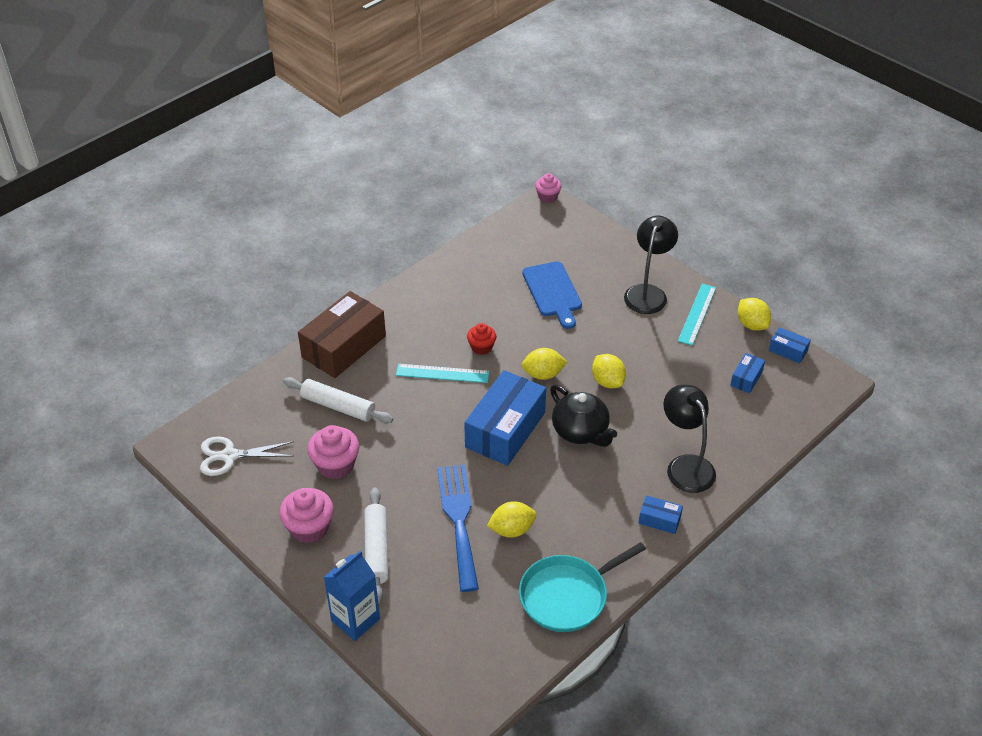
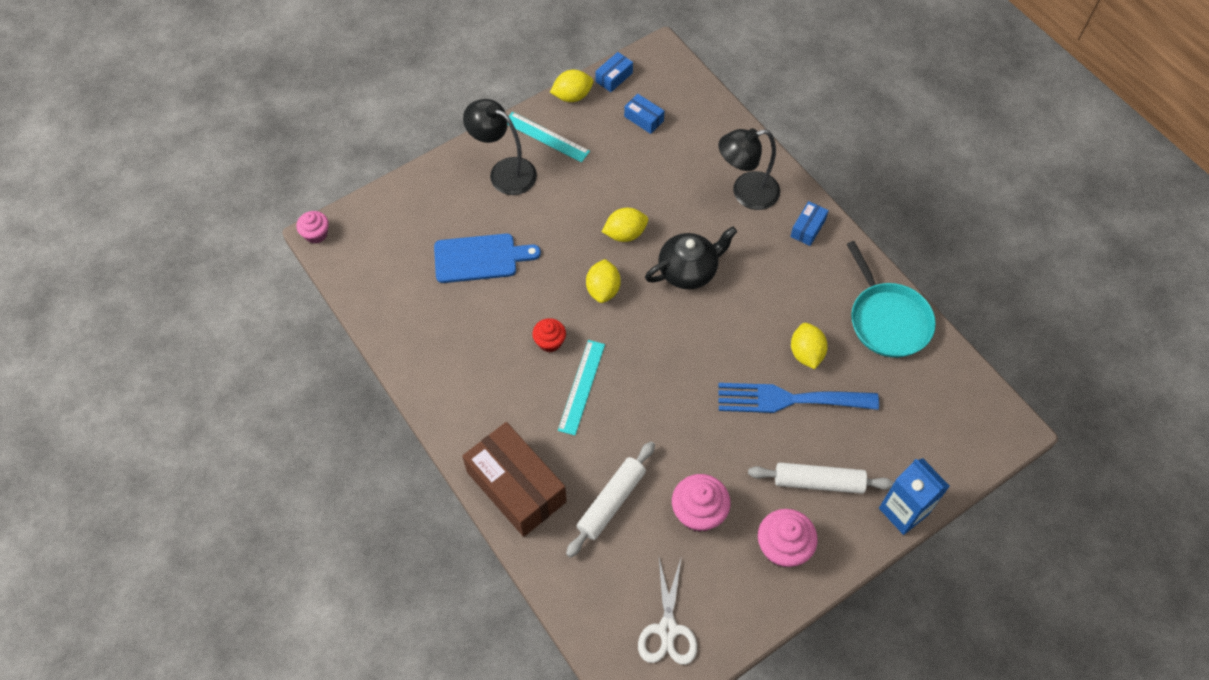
camera: 80 degrees left, 15 degrees up
blue box [464,370,546,466] -> none

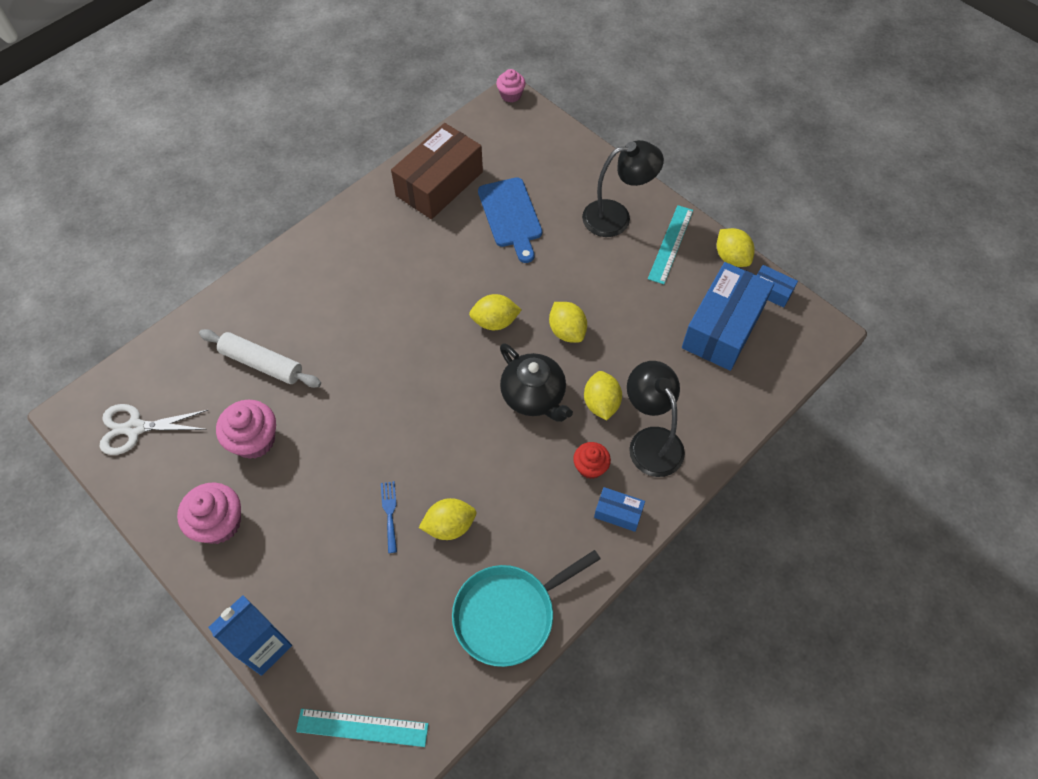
camera: 80 degrees right, 0 degrees up
brown box [462,422,567,537] -> brown box moved to [391,123,483,219]
black lamp [463,99,537,195] -> black lamp turned 60 degrees clockwise [582,140,664,237]
red cupcake [532,318,566,352] -> red cupcake moved to [573,442,611,479]
turquoise ruler [558,340,605,435] -> turquoise ruler moved to [296,709,429,747]
blue box [624,94,665,134] -> blue box [682,262,774,371], size x2.23
blue fork [718,383,879,413] -> blue fork [381,481,397,553], size x0.43
white rolling pin [748,462,894,494] -> none
none -> yellow lemon [584,371,622,421]

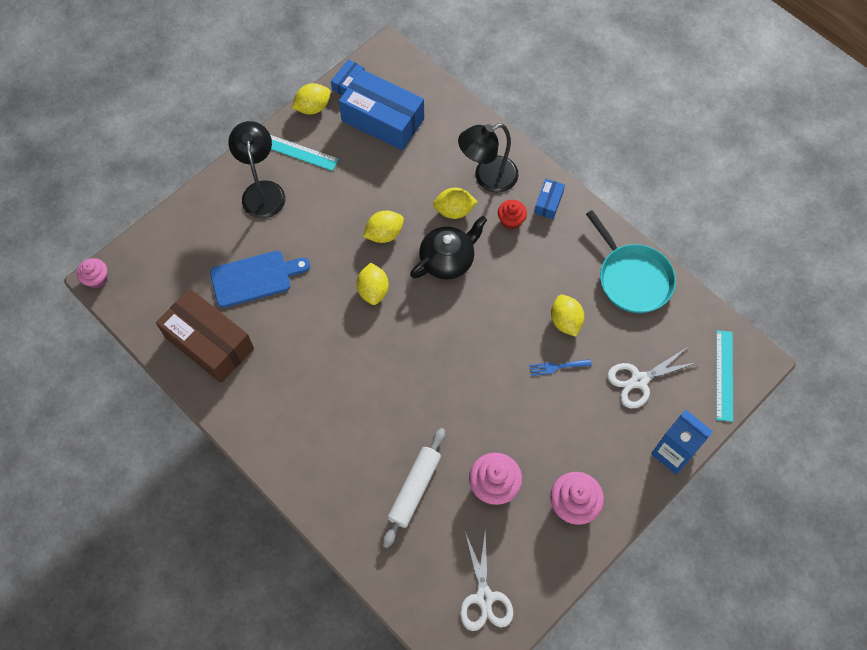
camera: 90 degrees left, 5 degrees up
none -> white scissors [607,347,699,408]

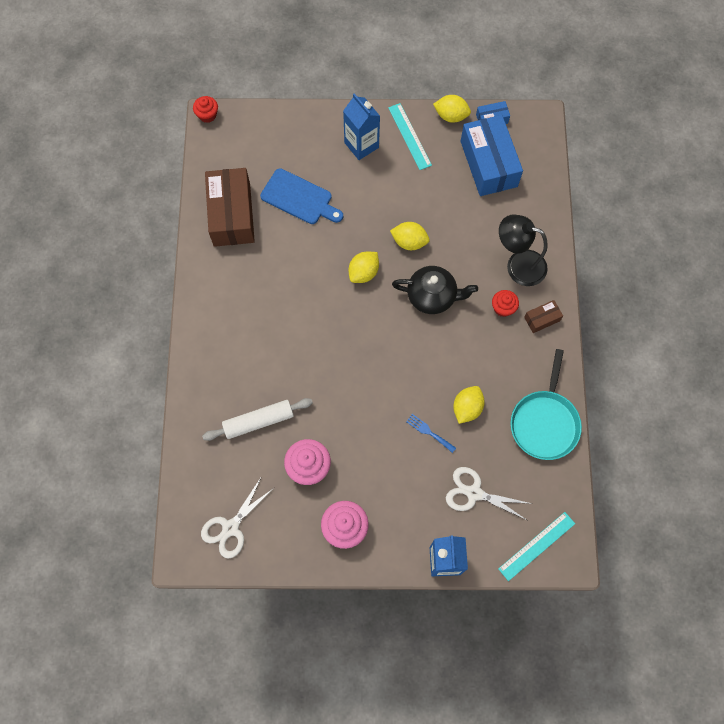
camera: 45 degrees right, 5 degrees up
pink cupcake [77,258,107,289] -> red cupcake [193,96,218,123]
black lamp [228,121,285,219] -> blue carton [343,93,380,160]
yellow lemon [433,188,478,219] -> none
blue box [534,179,565,219] -> brown box [524,300,563,333]

